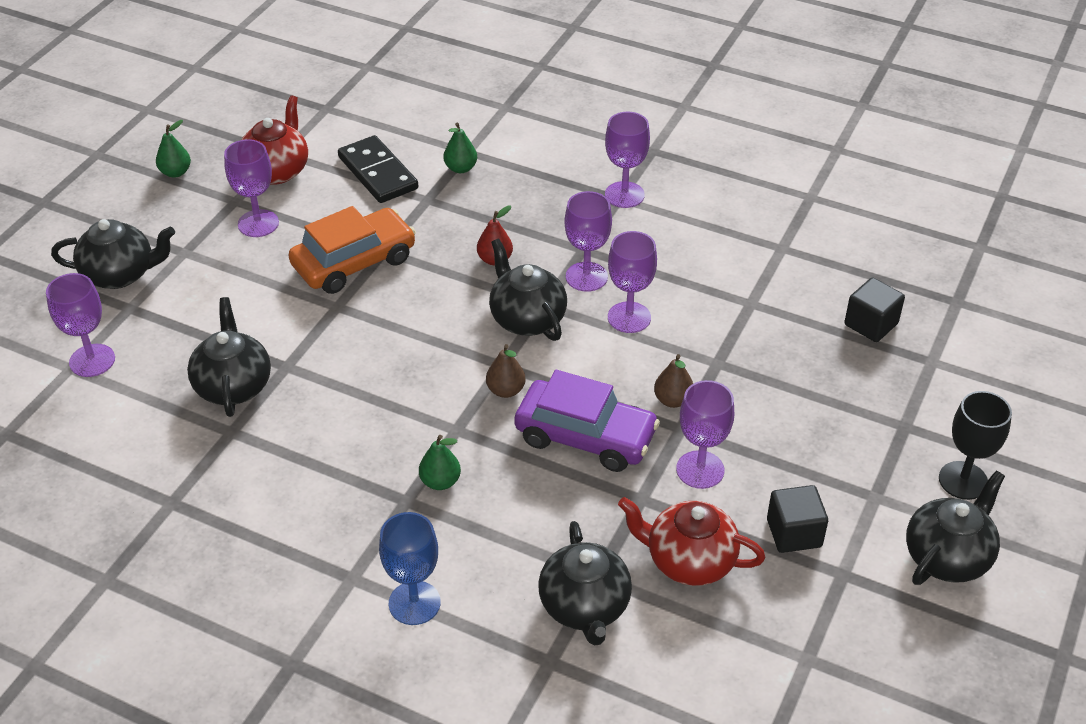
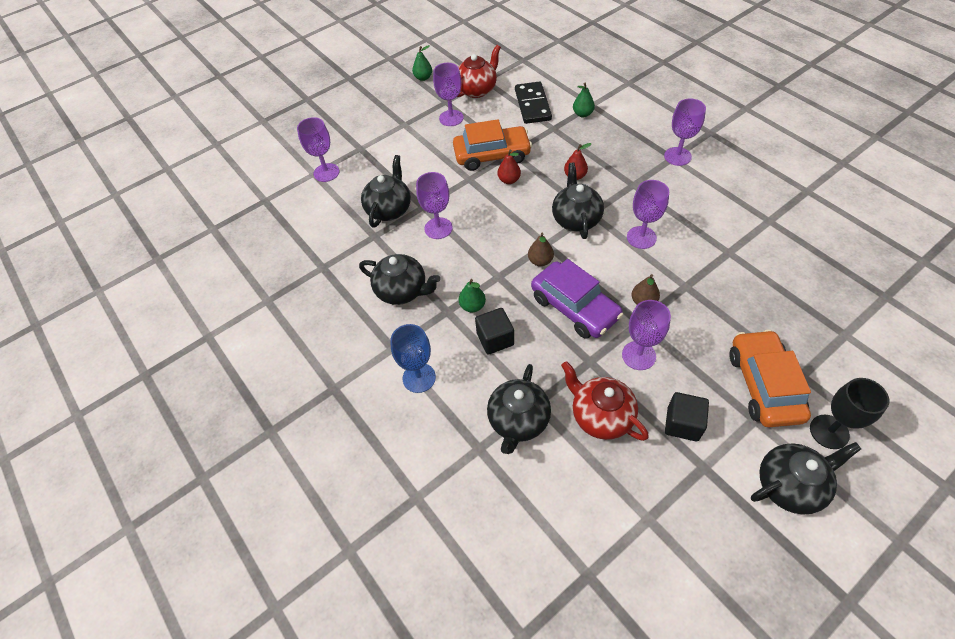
camera: 30 degrees right, 10 degrees up
black teapot [51,219,175,289] -> black teapot moved to [359,254,440,305]
purple goblet [564,191,612,292] -> purple goblet moved to [416,172,453,239]
black cube [844,277,905,342] -> black cube moved to [475,308,514,355]
none -> red pear [498,150,521,184]
none -> orange car [729,329,811,427]

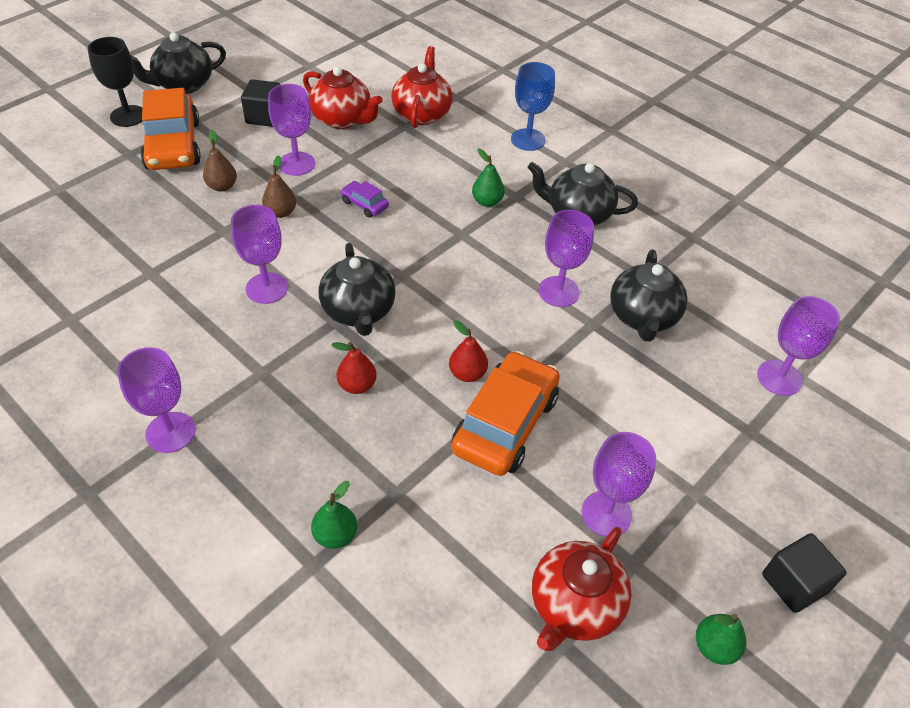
camera: 165 degrees right, 5 degrees down
orange car [453,119,532,171] -> orange car turned 135 degrees clockwise [452,351,560,476]
black cube [475,308,514,355] -> black cube moved to [762,533,847,613]
black teapot [487,364,551,454] -> red teapot [391,46,452,128]
black domino [515,81,552,124] -> none
brown pear [528,233,554,266] -> brown pear moved to [203,130,237,192]
purple car [531,259,623,339] -> purple car [340,181,389,218], size x0.45

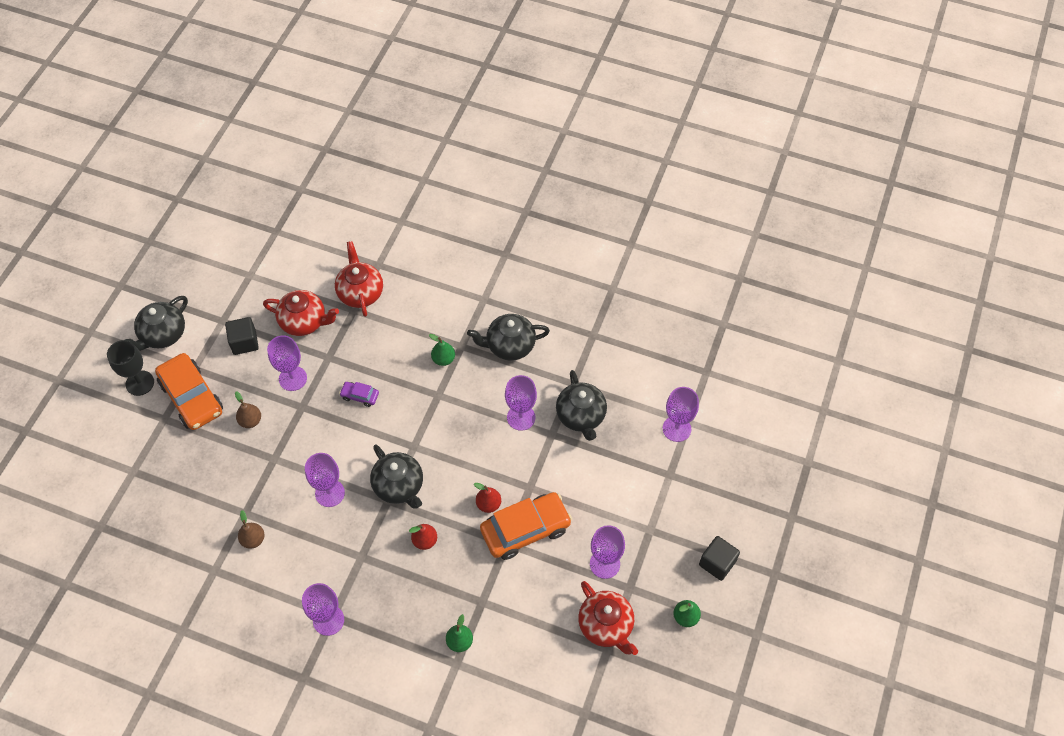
camera: 20 degrees left, 10 degrees up
brown pear [262,155,296,218] -> brown pear moved to [238,510,265,549]
orange car [452,351,560,476] -> orange car turned 60 degrees clockwise [480,492,572,560]
blue goblet [511,62,555,151] -> none
red teapot [532,527,632,651] -> red teapot turned 45 degrees counterclockwise [578,581,638,655]

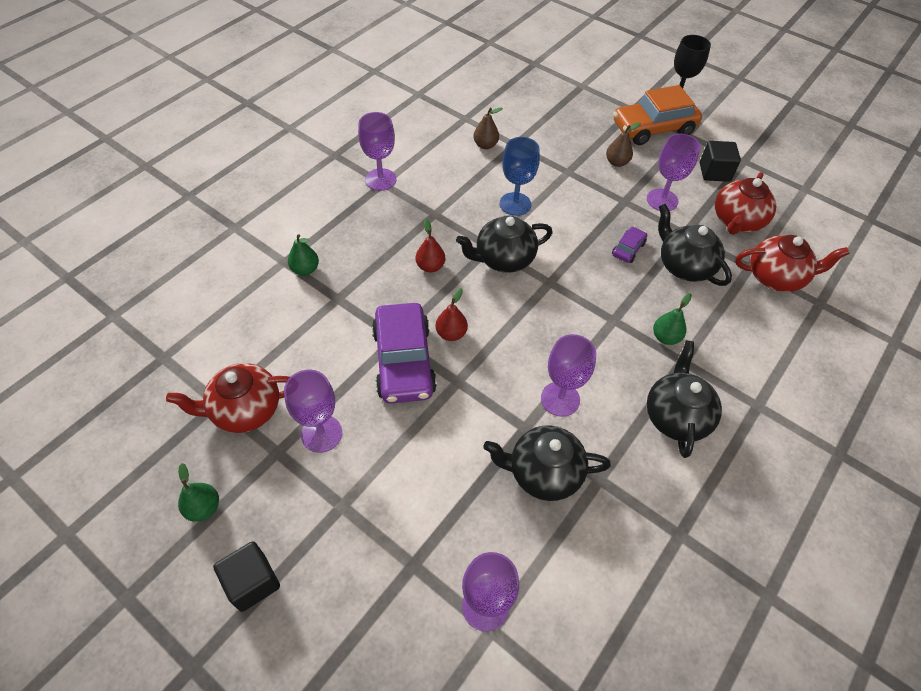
camera: 105 degrees right, 5 degrees down
black teapot [125,296,188,351] -> black teapot moved to [658,204,732,286]
purple goblet [305,453,345,507] -> blue goblet [500,137,540,216]
orange car [480,492,572,560] -> purple car [372,303,437,404]

